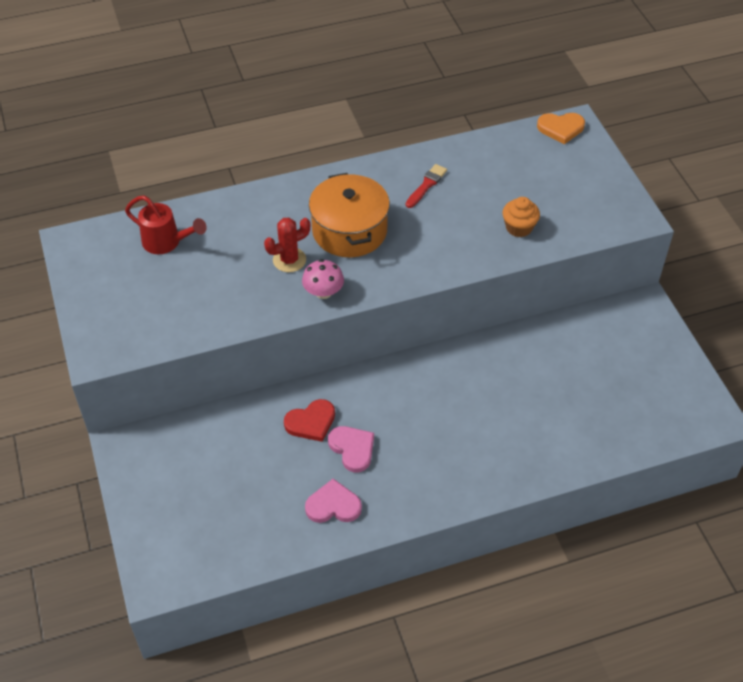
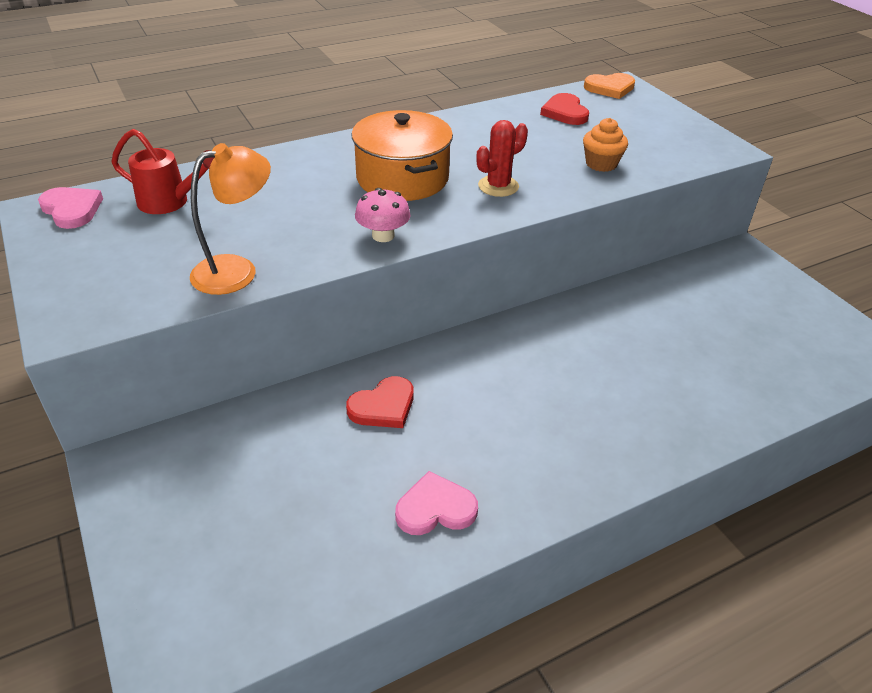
camera: 10 degrees left, 10 degrees down
red cactus [264,218,310,272] -> red cactus moved to [476,120,528,197]
pink heart [328,426,374,472] -> pink heart moved to [38,187,103,229]
red brush [406,164,447,208] -> none
none -> orange lamp [190,143,271,295]
none -> red heart [540,93,589,125]

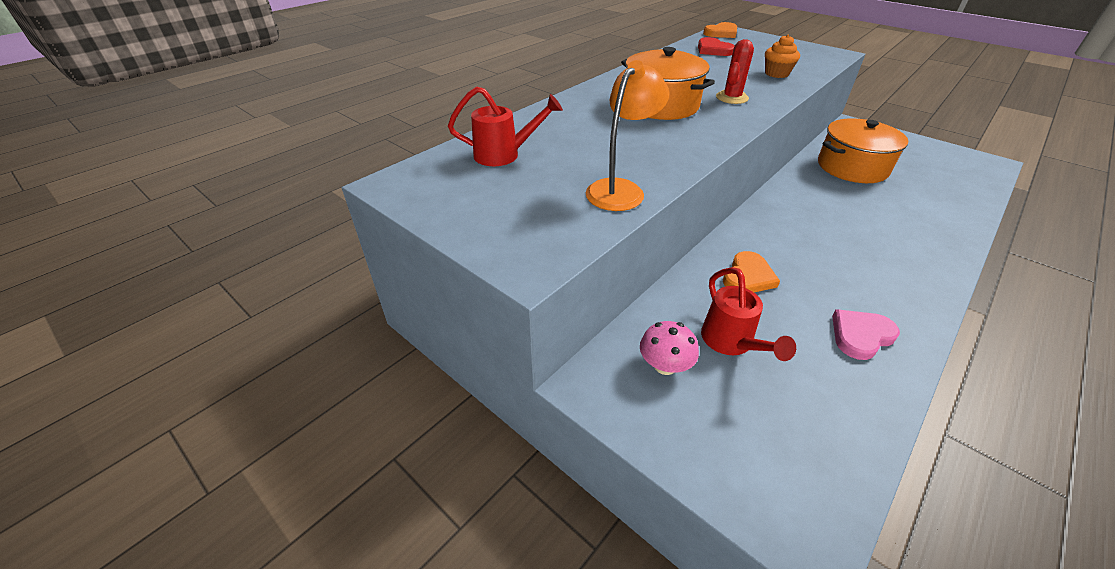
camera: 20 degrees left, 0 degrees up
pink heart [38,187,103,229] -> none
red heart [346,376,414,428] -> orange heart [723,251,780,292]
pink mushroom [355,188,411,242] -> pink mushroom moved to [640,321,699,375]
none -> red watering can [701,267,796,361]
none -> orange pot [818,118,908,183]

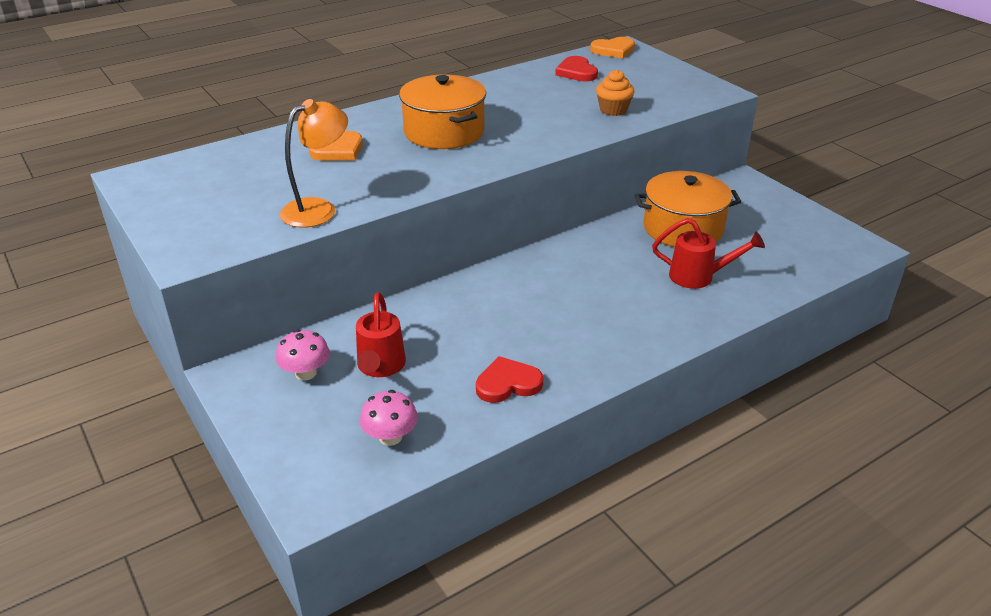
camera: 15 degrees right, 5 degrees down
red watering can [448,86,563,166] -> red watering can moved to [652,218,765,289]
red cactus [716,39,754,104] -> none
orange heart [723,251,780,292] -> orange heart moved to [309,131,363,161]
pink heart [832,309,900,360] -> red heart [476,356,543,403]
none -> pink mushroom [360,390,418,446]

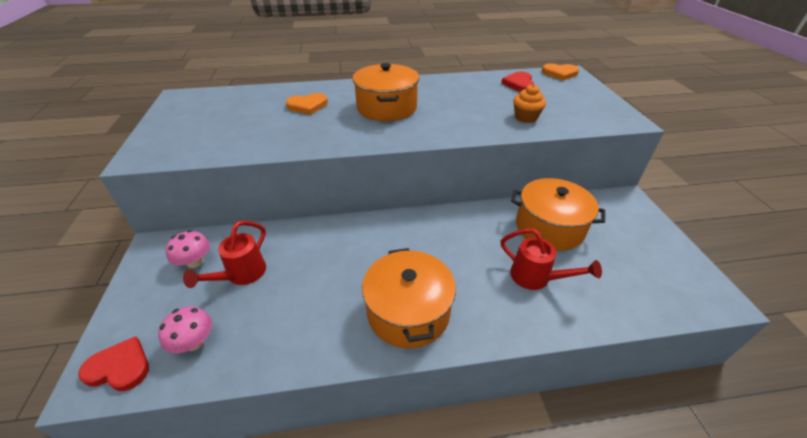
camera: 25 degrees right, 5 degrees up
orange lamp [280,99,348,228] -> none
red heart [476,356,543,403] -> red heart moved to [78,336,149,391]
none -> orange pot [362,248,456,349]

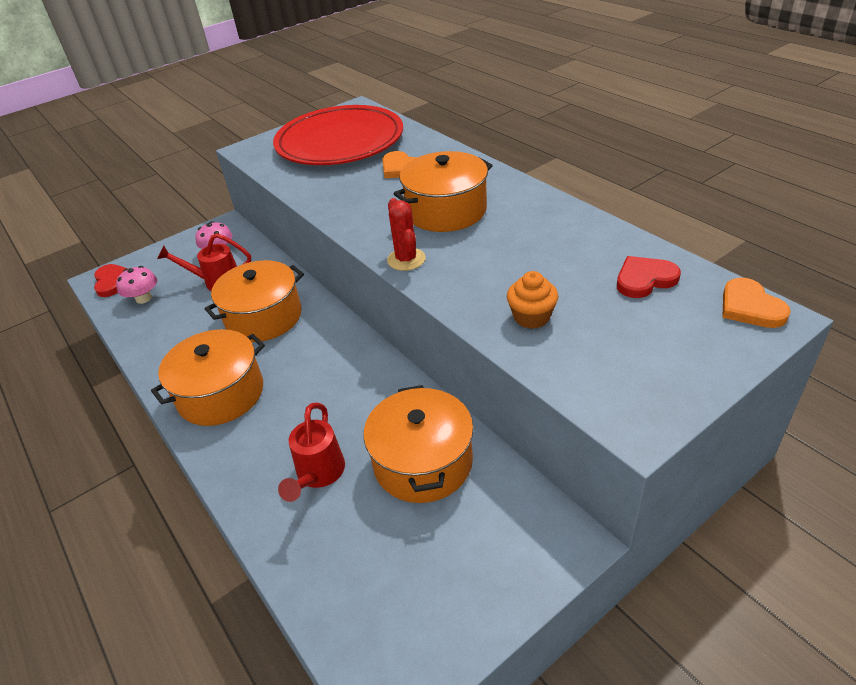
camera: 65 degrees right, 0 degrees up
none -> orange pot [205,260,304,342]
none -> red plate [273,105,403,165]
none -> red cactus [387,198,426,271]

